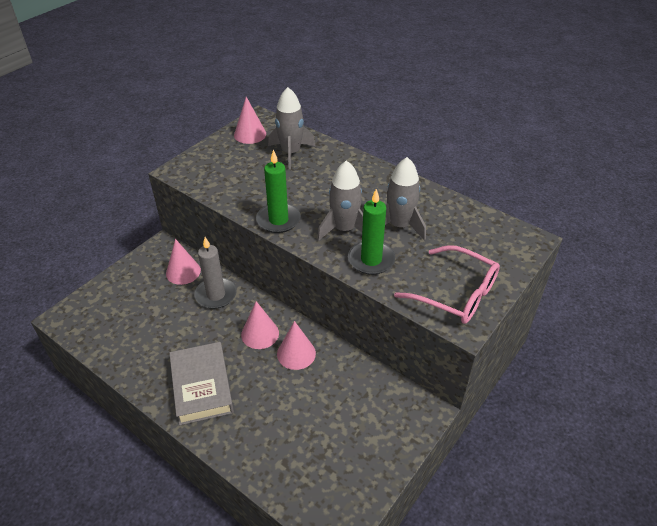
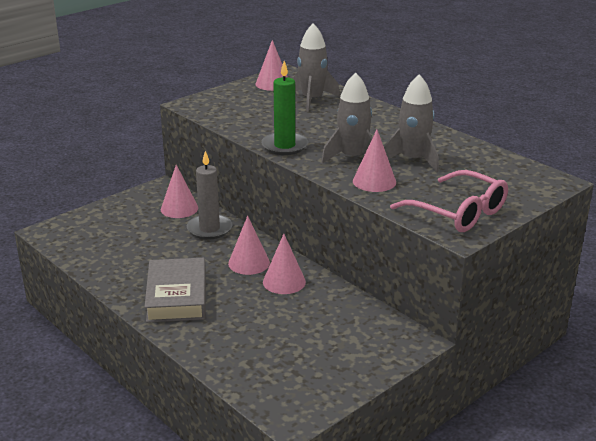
camera: 10 degrees right, 15 degrees down
green candle [348,189,395,275] -> pink cone [353,130,396,192]

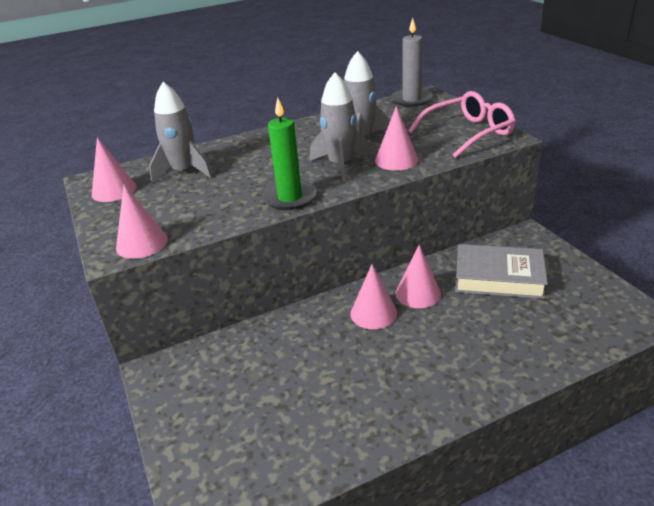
camera: 70 degrees left, 5 degrees up
grey book [145,258,206,323] -> grey book moved to [455,244,548,299]
pink cone [161,165,198,218] -> pink cone moved to [116,185,168,259]
grey candle [187,151,232,240] -> grey candle moved to [391,18,433,107]

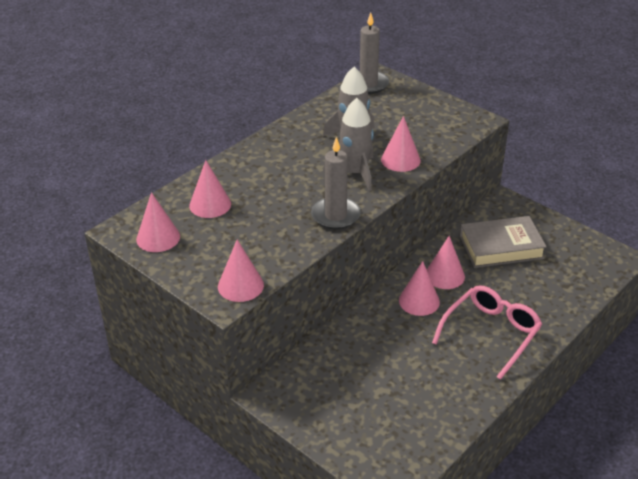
camera: 25 degrees left, 5 degrees up
grey rocket [149,82,212,183] -> pink cone [189,160,231,218]
green candle [262,97,317,210] -> grey candle [311,137,361,229]
pink glasses [408,91,516,158] -> pink glasses moved to [432,285,542,380]

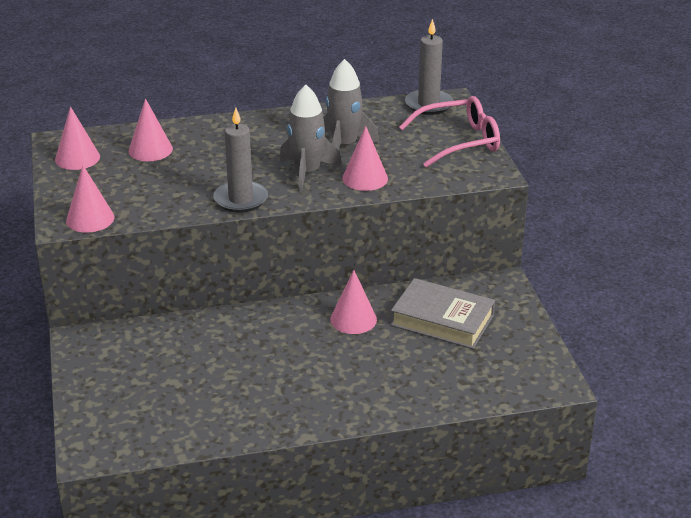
camera: 35 degrees right, 5 degrees down
pink cone [399,261,440,316] -> none
pink glasses [432,285,542,380] -> pink glasses moved to [399,96,500,167]

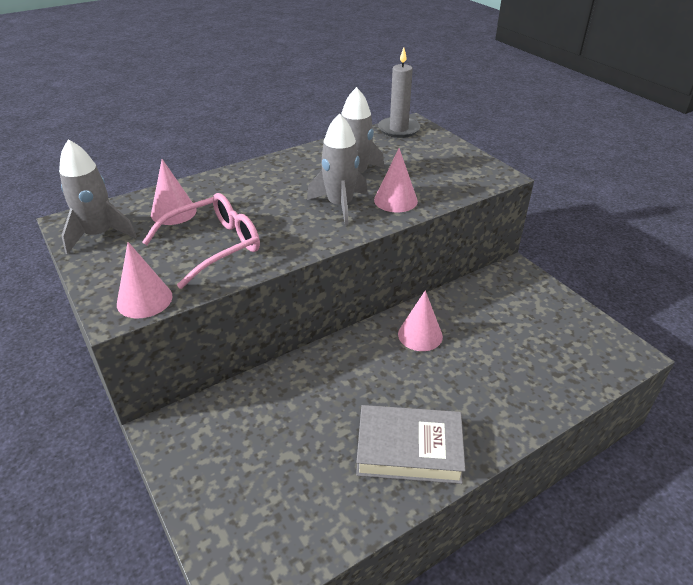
camera: 20 degrees left, 5 degrees up
pink cone [55,106,100,170] -> grey rocket [59,139,137,254]
grey candle [213,108,268,213] -> none
grey book [391,278,495,349] -> grey book moved to [356,405,466,484]
pink glasses [399,96,500,167] -> pink glasses moved to [142,193,260,289]

